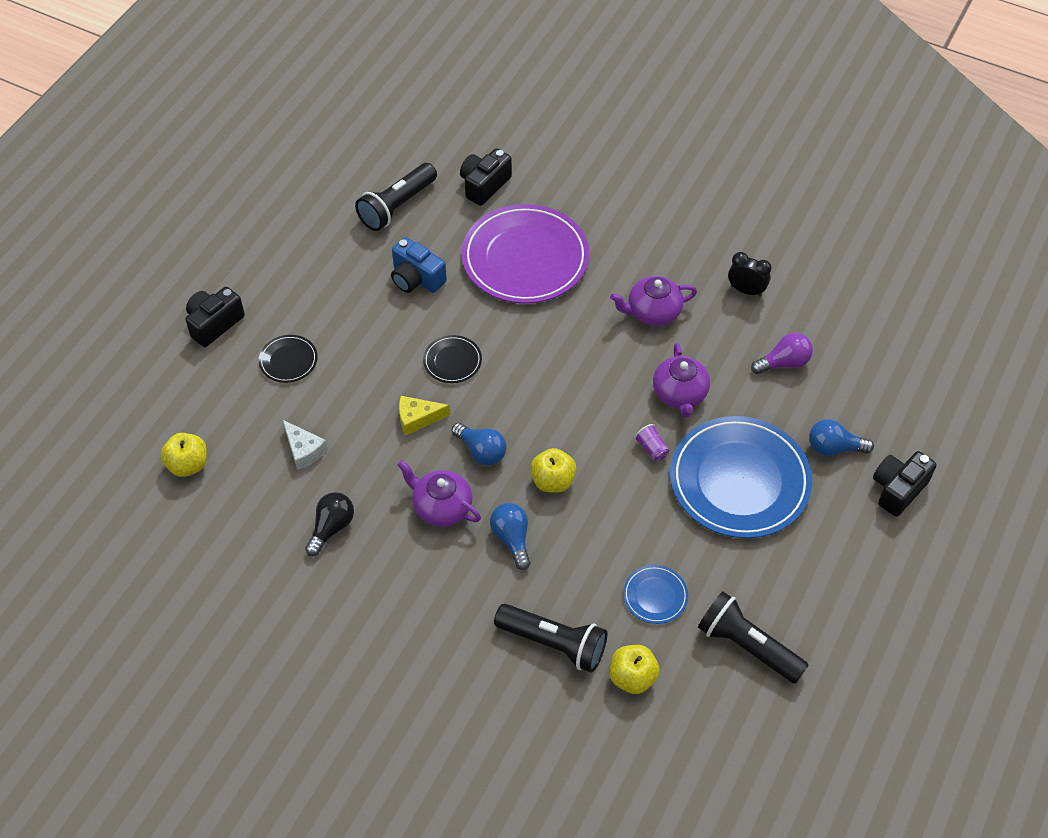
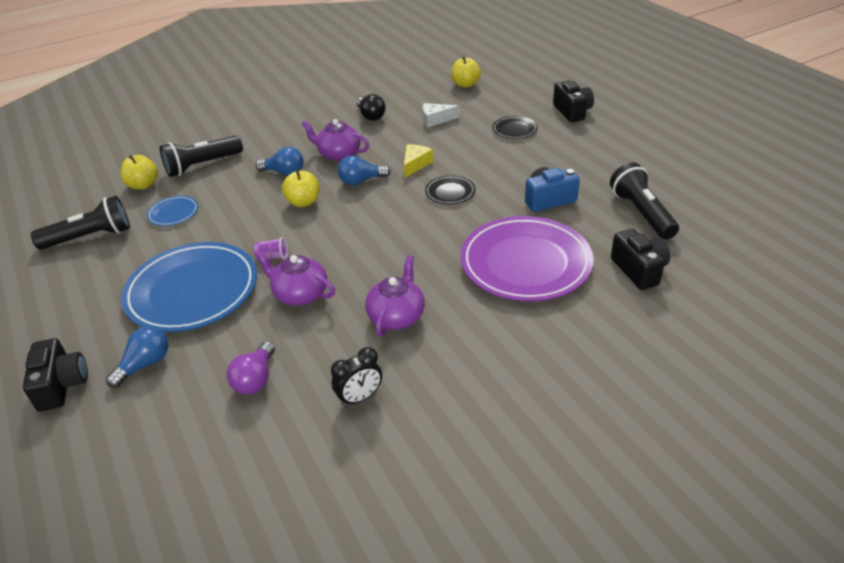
camera: 125 degrees right, 15 degrees down
purple teapot [397,460,481,527] -> purple teapot turned 135 degrees counterclockwise [301,119,369,161]

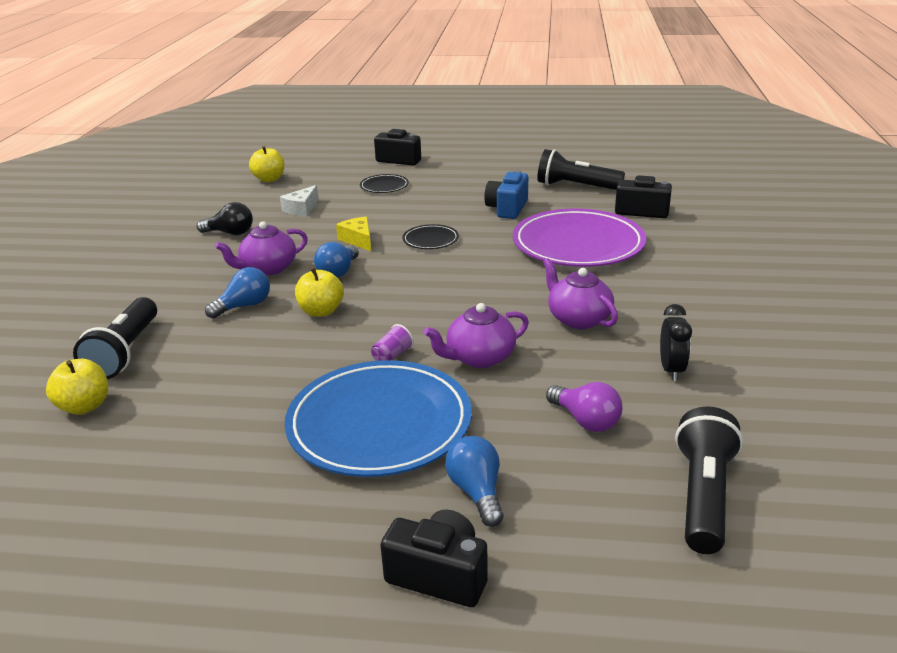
camera: 55 degrees left, 10 degrees down
black flashlight [31,196,130,250] -> black flashlight moved to [675,406,743,554]
blue plate [147,196,198,226] -> none

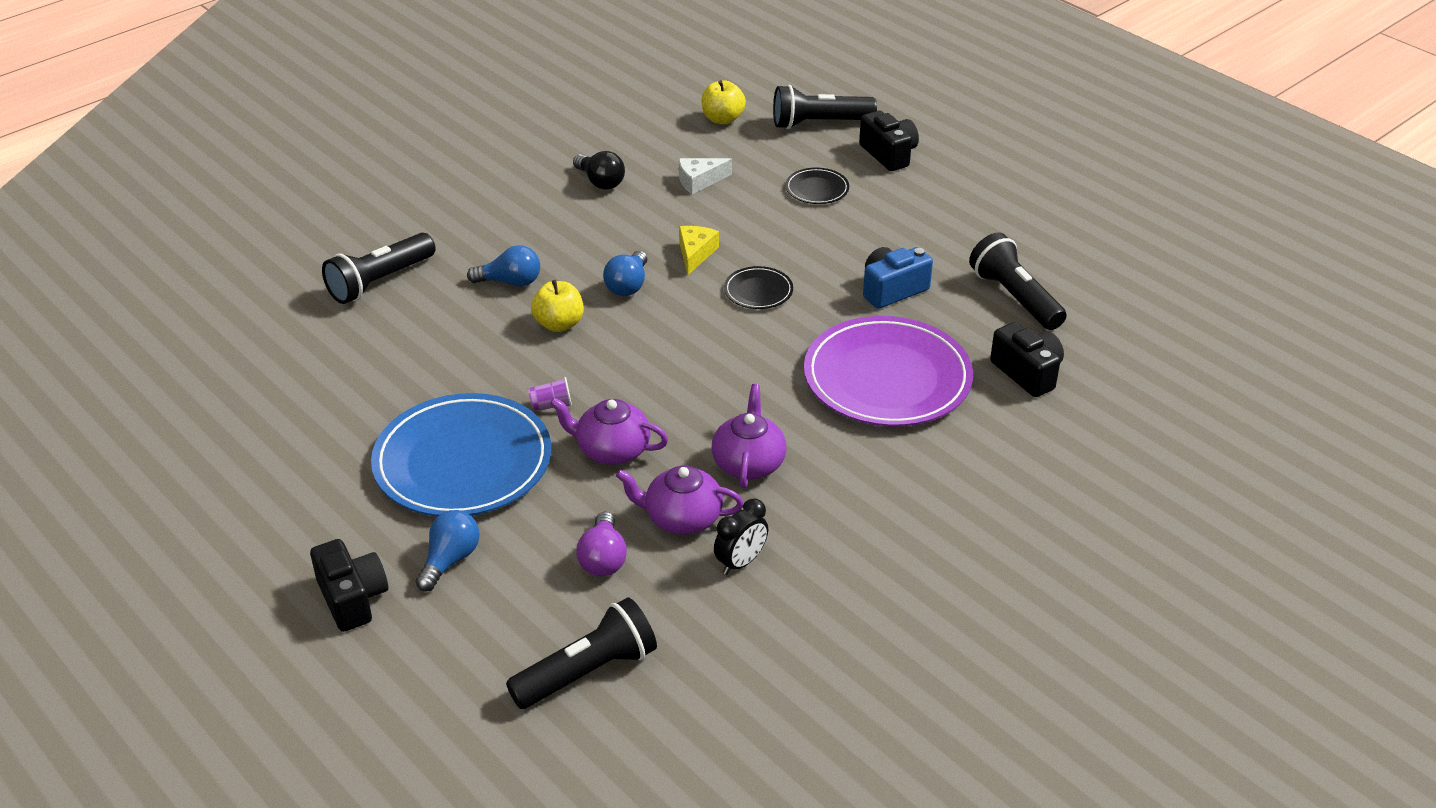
camera: 40 degrees right, 10 degrees up
yellow apple [46,359,108,415] -> none
purple teapot [215,221,308,276] -> purple teapot moved to [616,466,744,535]
blue light bulb [314,242,359,278] -> blue light bulb turned 45 degrees counterclockwise [603,251,647,296]
none -> black flashlight [773,85,877,129]

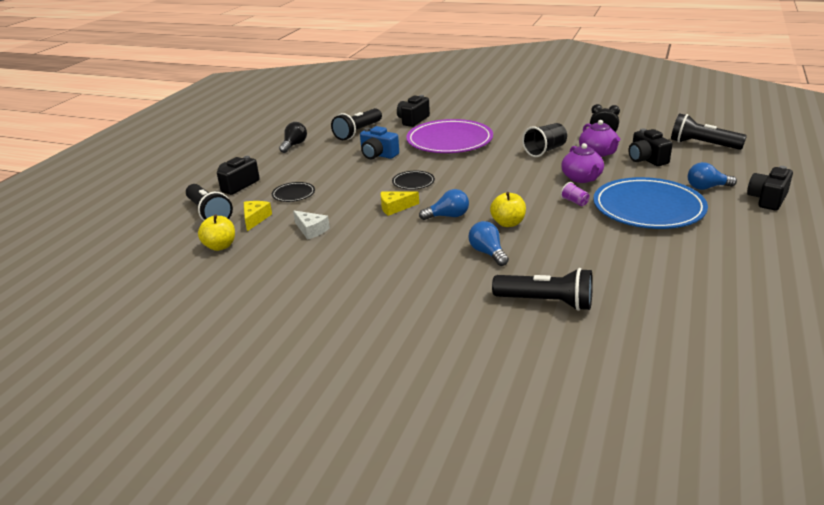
camera: 115 degrees left, 10 degrees down
black light bulb [573,151,625,190] -> black light bulb moved to [279,122,307,153]
purple light bulb [576,512,627,577] -> black camera [628,128,672,166]
purple teapot [712,384,787,488] -> black cup [522,123,567,157]
none -> yellow cheese [244,201,272,231]

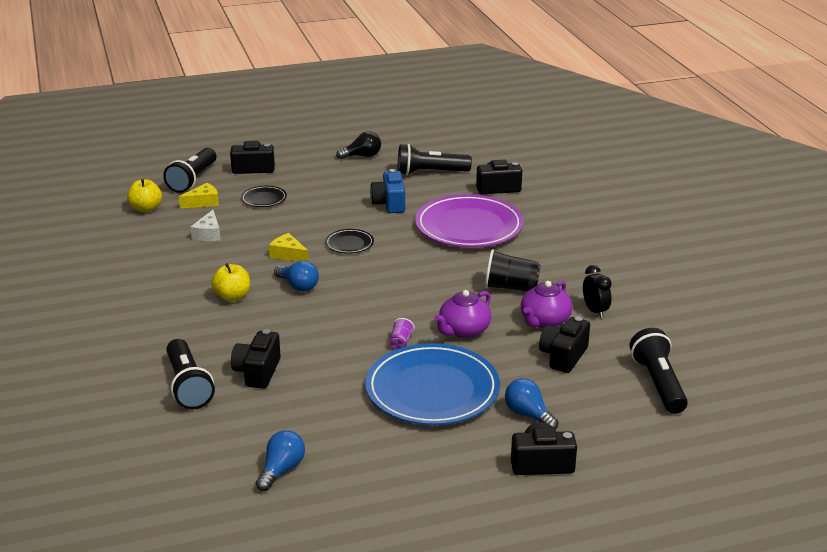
camera: 50 degrees right, 0 degrees up
blue light bulb [468,221,509,266] -> blue light bulb moved to [256,430,305,491]
yellow apple [490,192,526,227] -> yellow apple moved to [211,263,250,302]
none -> black camera [231,329,281,389]

